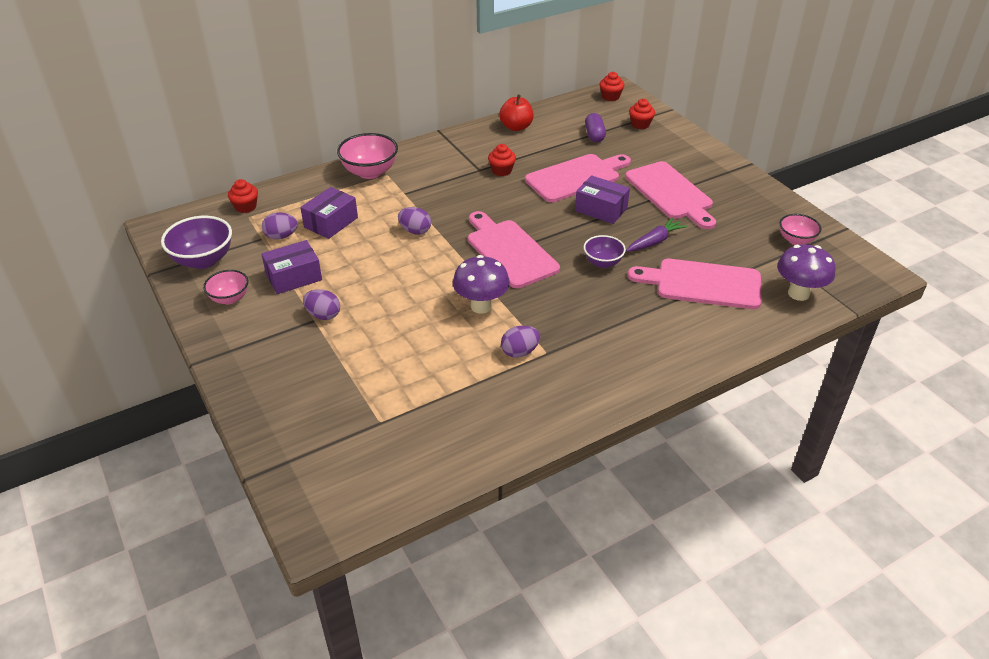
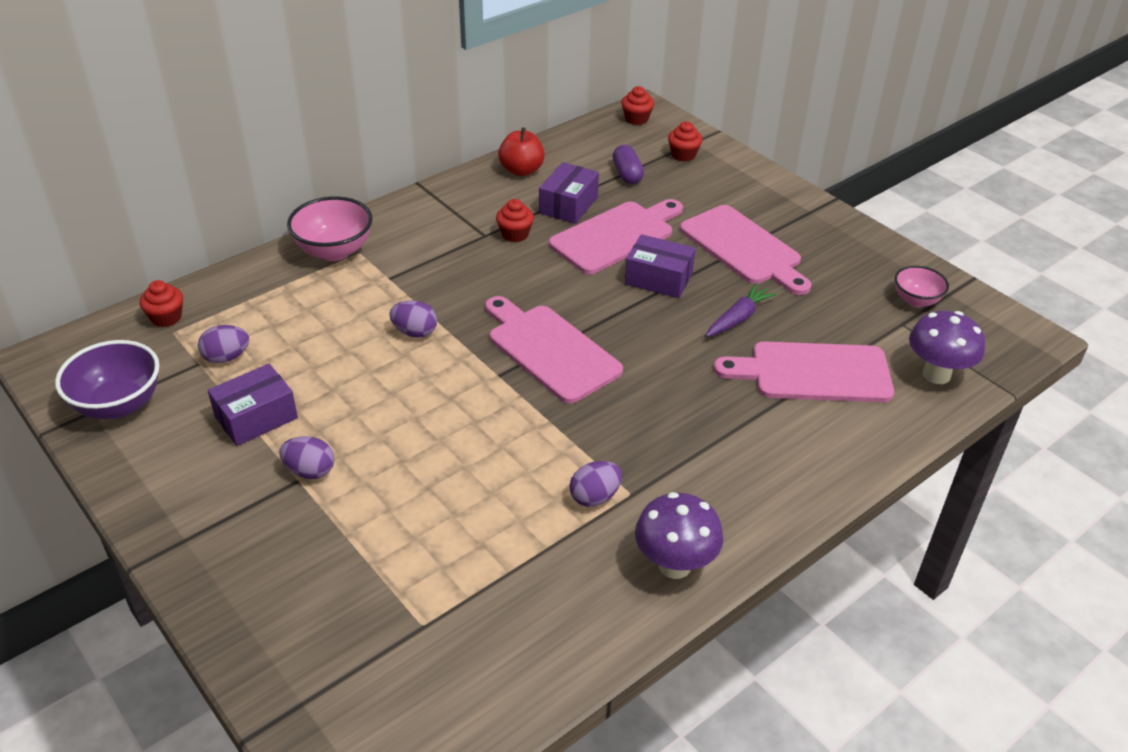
camera: 10 degrees left, 0 degrees up
pink bowl [203,270,248,304] -> none
purple box [300,187,358,239] -> purple box moved to [539,162,599,224]
purple mushroom [453,255,510,314] -> purple mushroom moved to [635,492,724,579]
purple bowl [584,235,626,268] -> none

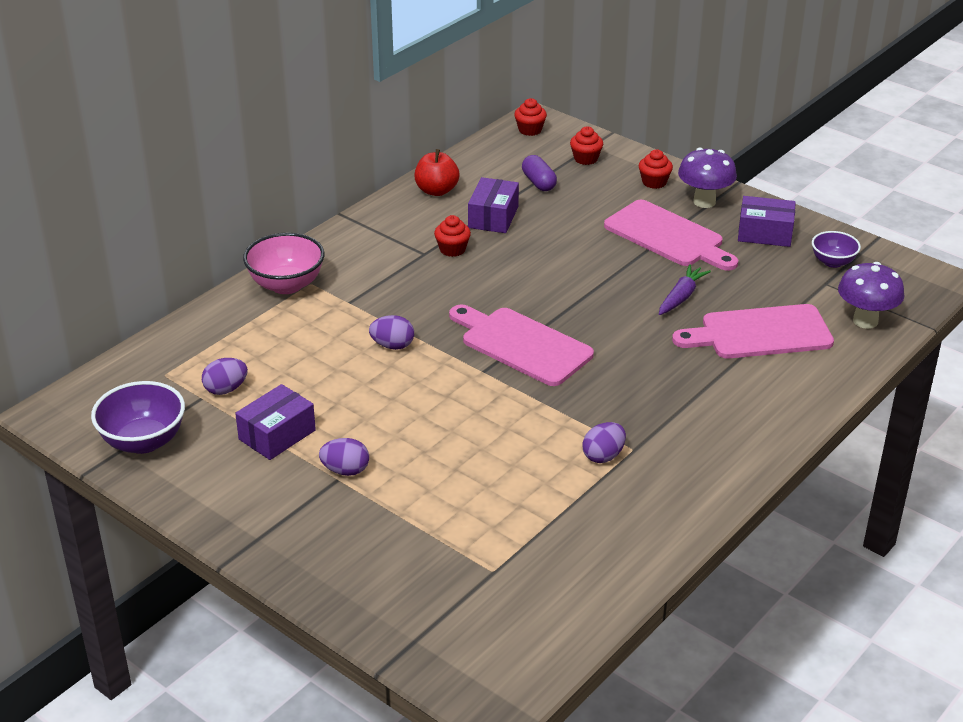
camera: 10 degrees left, 5 degrees down
red cupcake [140,280,183,327] -> red cupcake moved to [639,149,673,189]
pink cutting board [549,199,683,274] -> none
purple box [625,234,696,298] -> purple box moved to [738,196,796,247]
purple mushroom [635,492,724,579] -> purple mushroom moved to [678,148,737,208]
pink bowl [895,266,949,307] -> purple bowl [812,231,861,268]

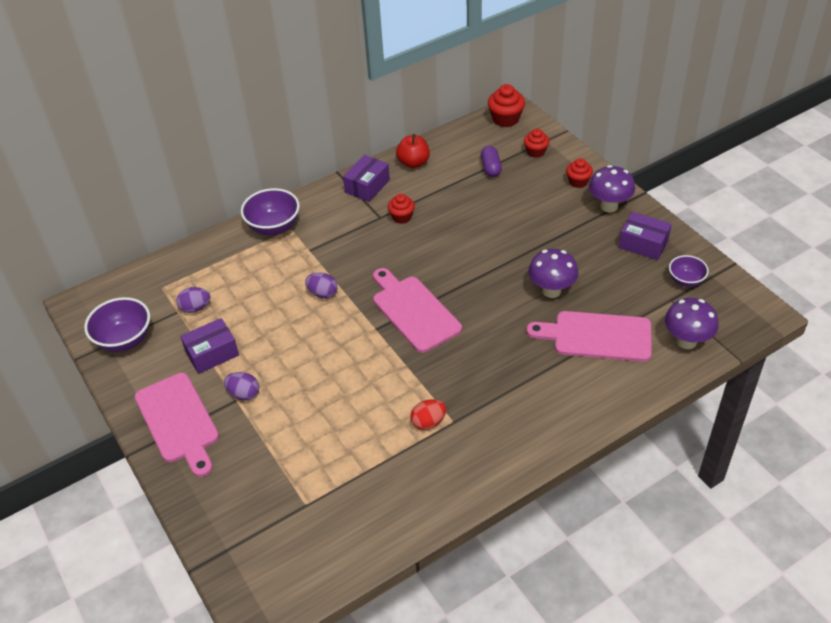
camera: 20 degrees right, 10 degrees up
pink bowl [243,233,325,294] -> purple bowl [241,188,300,235]
purple box [468,177,519,233] -> purple box moved to [343,155,390,202]
red cupcake [514,98,547,136] -> red cupcake [488,84,525,127], size x1.51
purple egg [582,422,626,463] -> red egg [410,399,446,430]
pink cutting board [604,200,738,271] -> pink cutting board moved to [134,373,219,477]
purple carrot [659,264,711,315] -> purple mushroom [528,249,579,298]

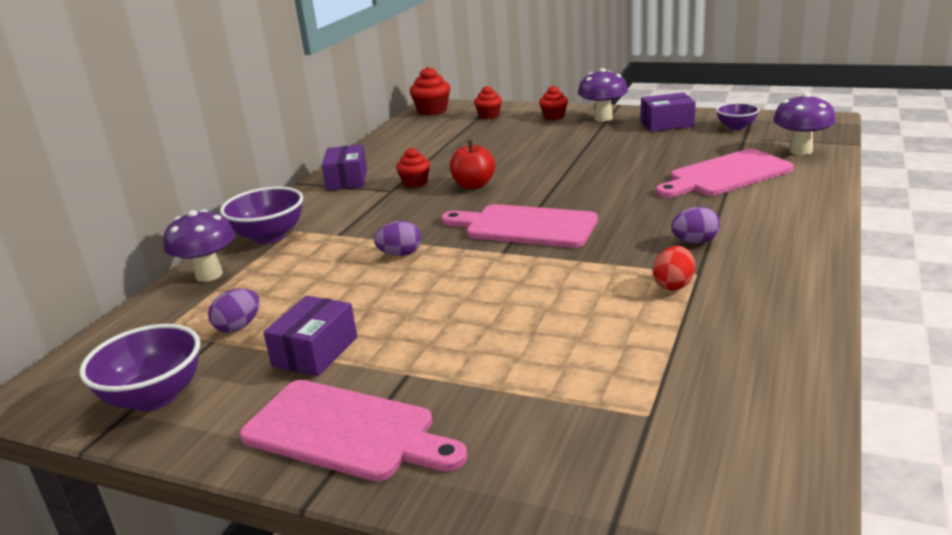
camera: 35 degrees left, 20 degrees down
purple egg [224,372,259,401] -> purple egg moved to [671,207,720,244]
red apple [396,134,430,168] -> red apple moved to [450,140,495,189]
purple capsule [481,146,502,177] -> none
purple mushroom [528,249,579,298] -> purple mushroom moved to [164,210,236,282]

